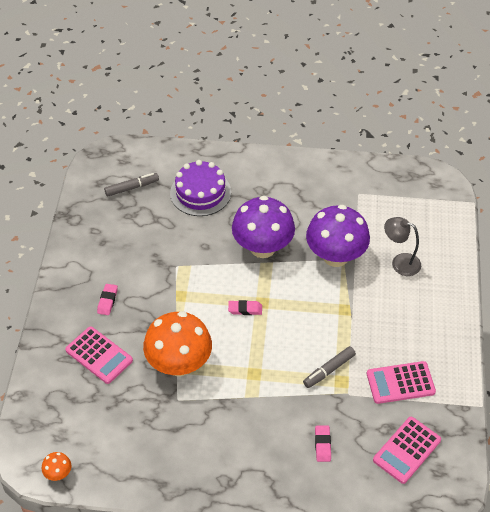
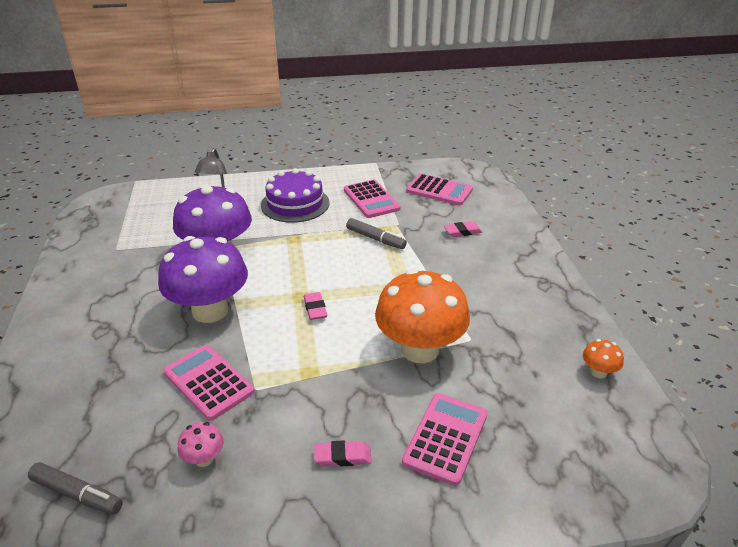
camera: 105 degrees left, 15 degrees down
orange mushroom [42,452,71,481] -> orange mushroom moved to [583,339,624,378]
grey marker [104,173,159,197] -> grey marker turned 150 degrees clockwise [28,462,123,515]
purple cake [170,160,231,216] -> purple cake moved to [261,168,330,223]
none -> pink calculator [163,345,255,421]
none -> pink mushroom [178,422,224,467]

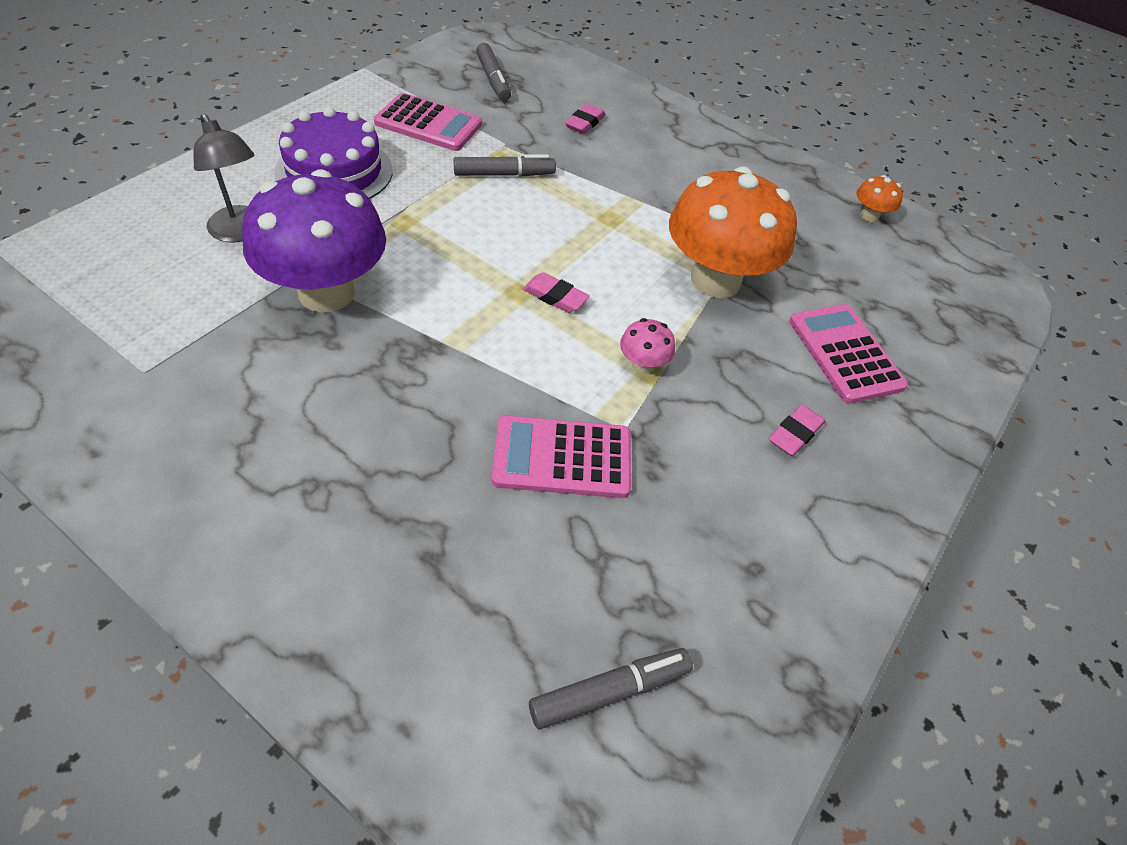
camera: 50 degrees left, 15 degrees up
purple mushroom [158,236,248,323] -> none
pink mushroom [178,422,224,467] -> pink mushroom moved to [620,318,675,374]
pink calculator [406,174,473,205] -> grey marker [476,43,511,101]

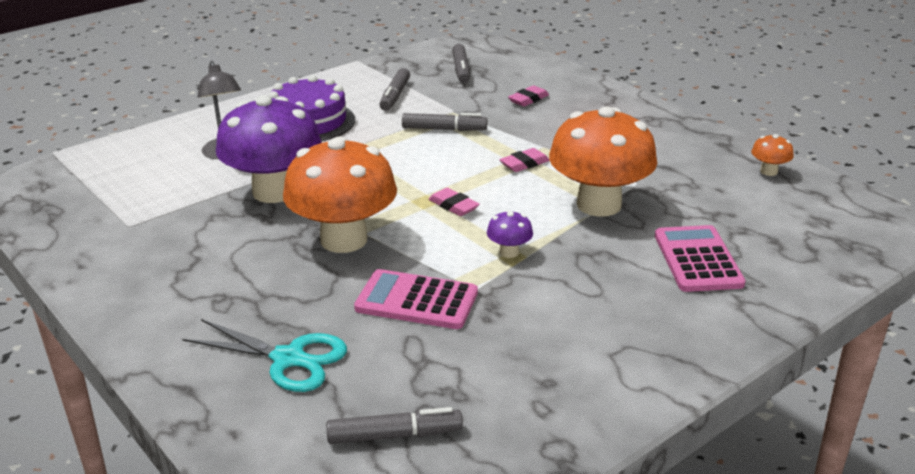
camera: 20 degrees right, 20 degrees down
pink calculator [374,93,482,151] -> grey marker [379,68,410,111]
pink mushroom [620,318,675,374] -> purple mushroom [487,210,533,258]
pink eraser [769,405,825,456] -> pink eraser moved to [499,148,550,172]
none -> turquoise scissors [182,319,347,392]
none -> orange mushroom [283,136,397,253]

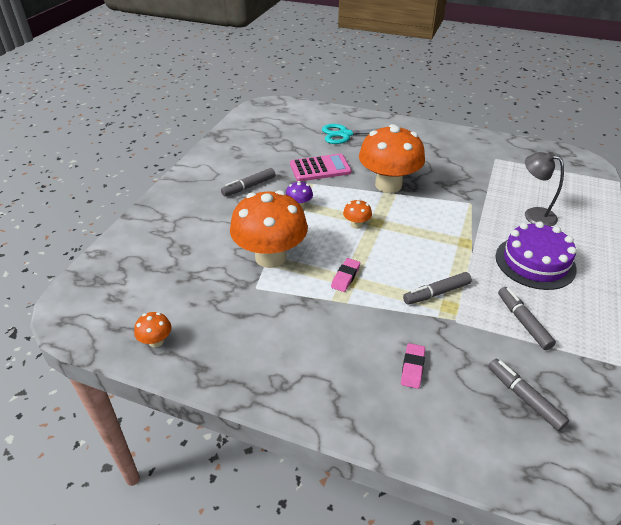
camera: 150 degrees right, 10 degrees up
purple mushroom [216,95,322,203] -> none
grey marker [326,407,463,444] -> grey marker moved to [221,168,276,196]
pink eraser [429,188,480,216] -> orange mushroom [343,199,372,229]
pink calculator [655,225,746,292] -> none

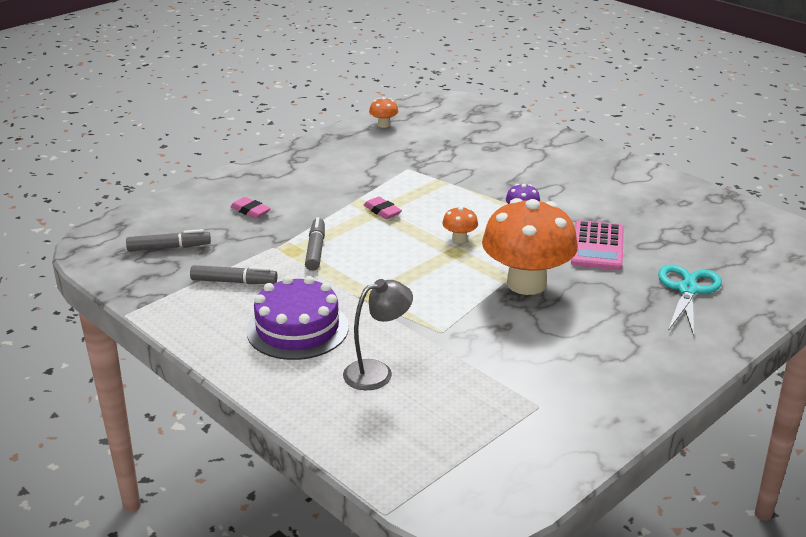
camera: 115 degrees right, 10 degrees down
grey marker [221,168,276,196] -> none
orange mushroom [230,190,308,268] -> none

